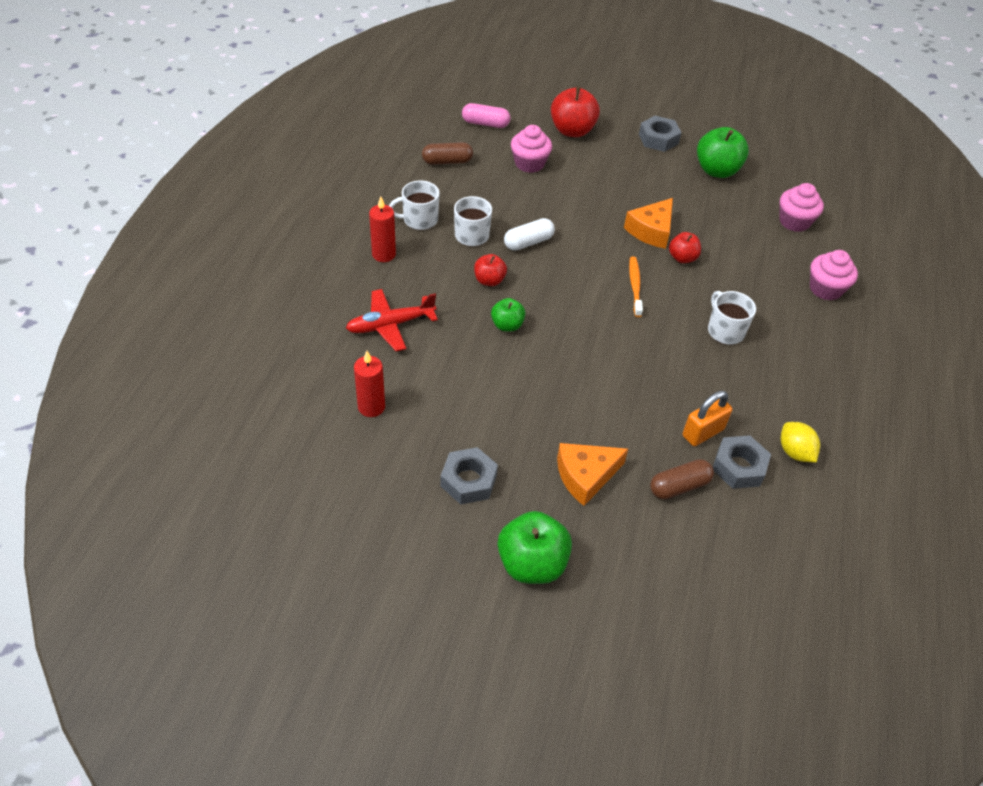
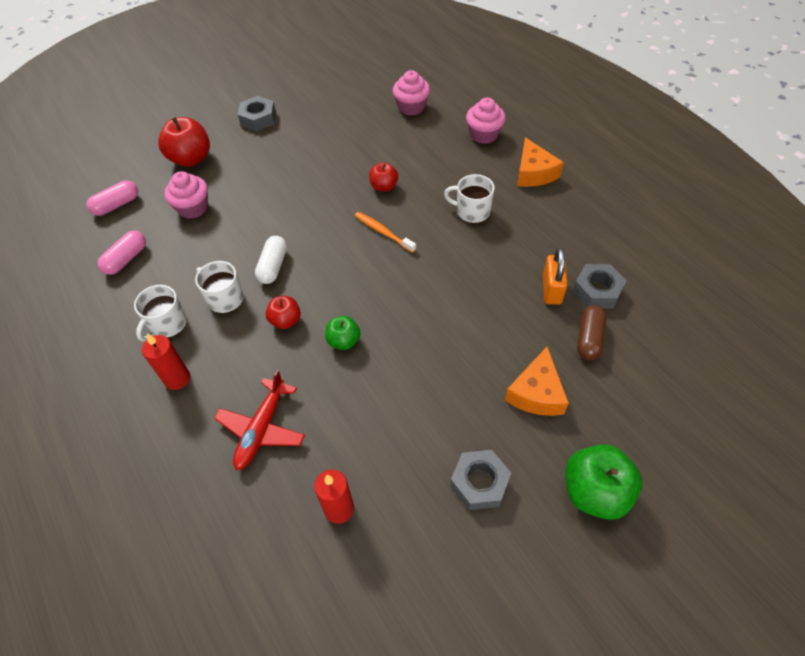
camera: 45 degrees left, 5 degrees up
brown capsule [422,142,473,165] -> pink capsule [98,231,146,275]
orange cheese [624,198,673,249] -> orange cheese moved to [517,137,564,187]
green apple [697,127,749,178] -> none
yellow lemon [781,422,820,462] -> none

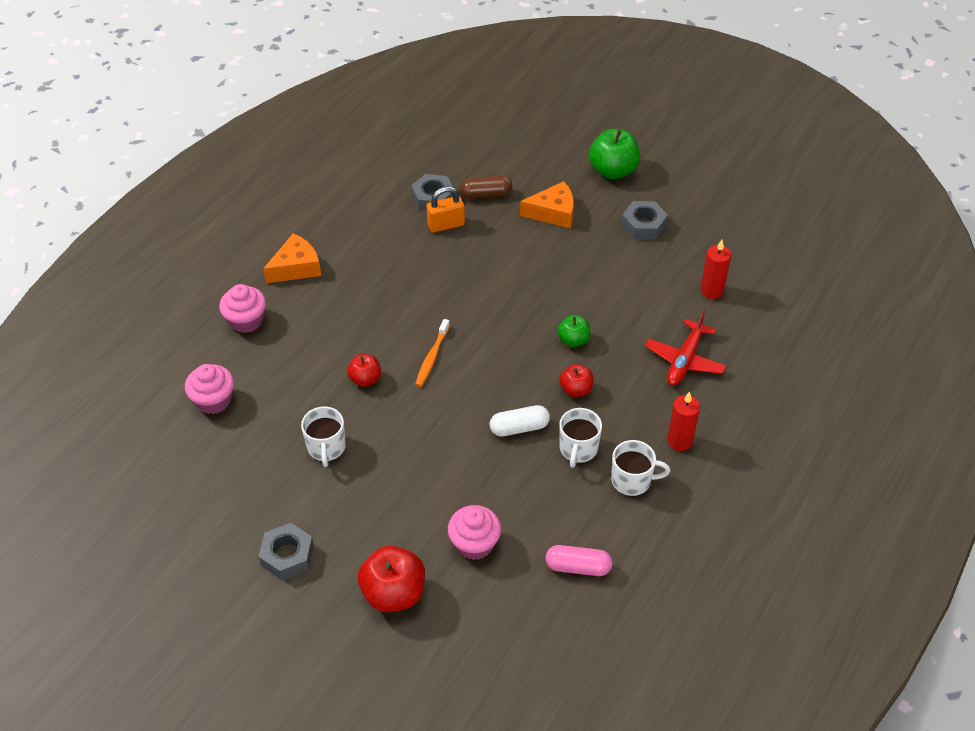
camera: 115 degrees left, 5 degrees down
pink capsule [87,180,138,216] -> none
red plane [214,370,305,470] -> red plane turned 120 degrees clockwise [645,310,727,386]
white mug [444,174,495,223] -> white mug moved to [301,406,346,467]

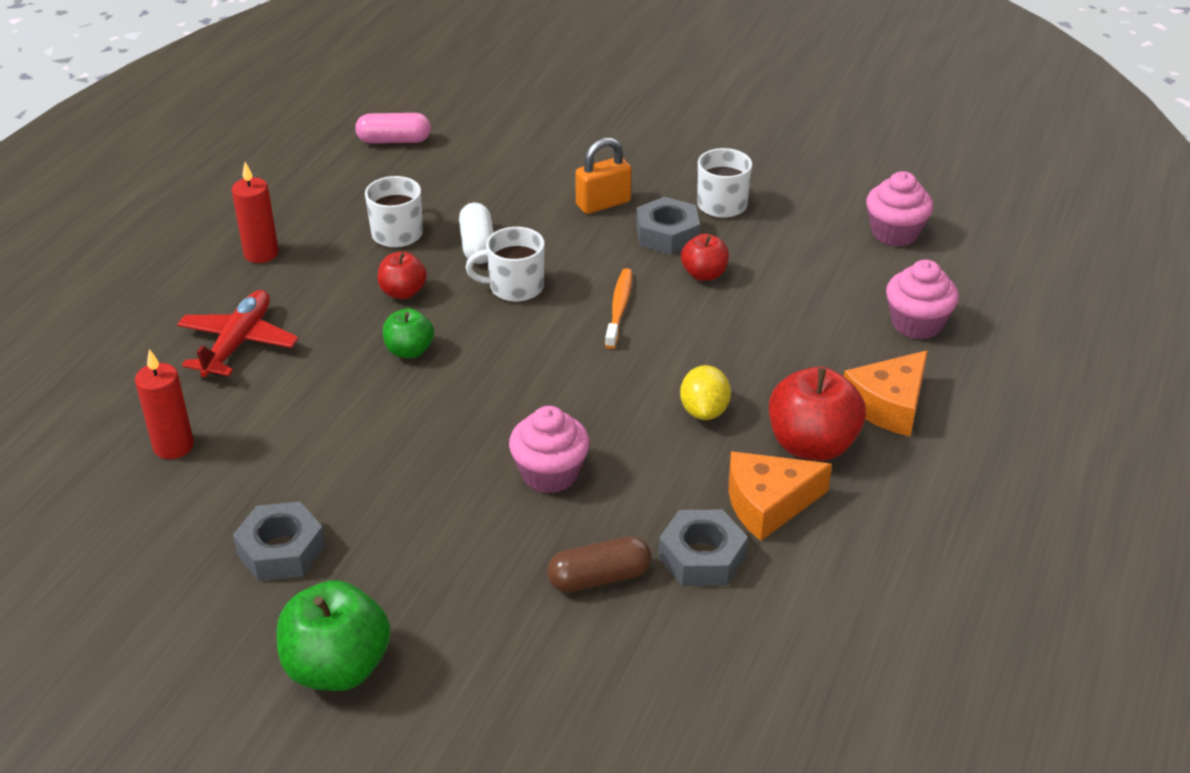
camera: 170 degrees right, 10 degrees down
grey nut [259,523,314,580] -> grey nut moved to [636,197,700,255]
red apple [358,546,425,612] -> red apple moved to [769,367,866,461]
orange padlock [426,186,465,232] -> orange padlock moved to [575,137,632,214]
pink cupcake [448,505,501,560] -> pink cupcake moved to [509,406,590,493]
white capsule [490,405,550,437] -> white capsule turned 75 degrees counterclockwise [459,203,494,264]
orange cheese [520,181,574,228] -> orange cheese moved to [728,451,832,541]
white mug [611,440,670,496] -> white mug moved to [465,227,545,302]
none -> yellow lemon [680,365,731,420]

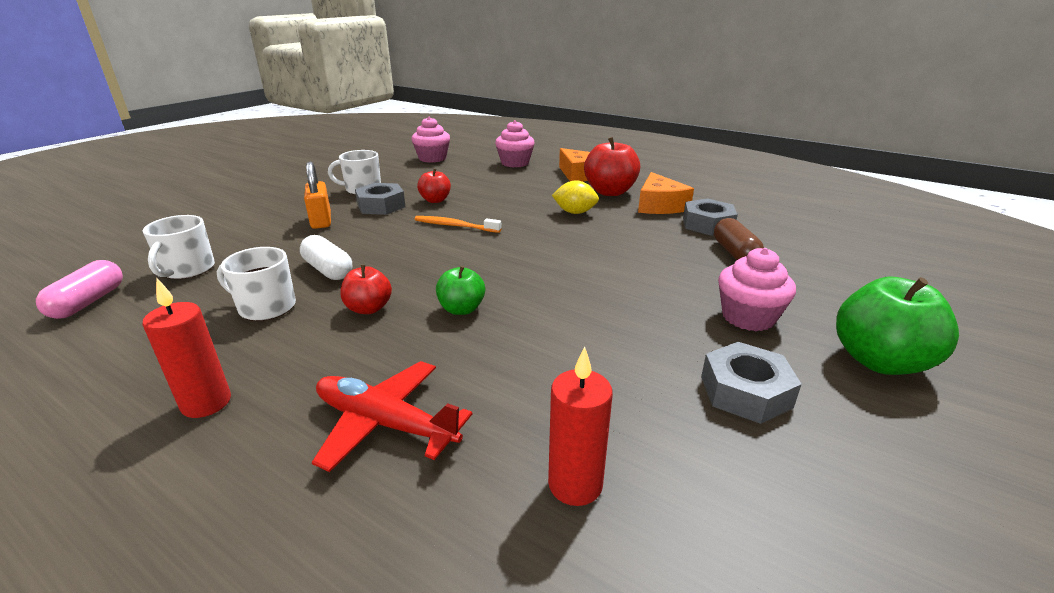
camera: 80 degrees left, 10 degrees down
white capsule [459,203,494,264] -> white capsule turned 45 degrees clockwise [300,235,352,280]
white mug [465,227,545,302] -> white mug moved to [143,215,215,279]
pink cupcake [509,406,590,493] -> pink cupcake moved to [718,248,796,331]

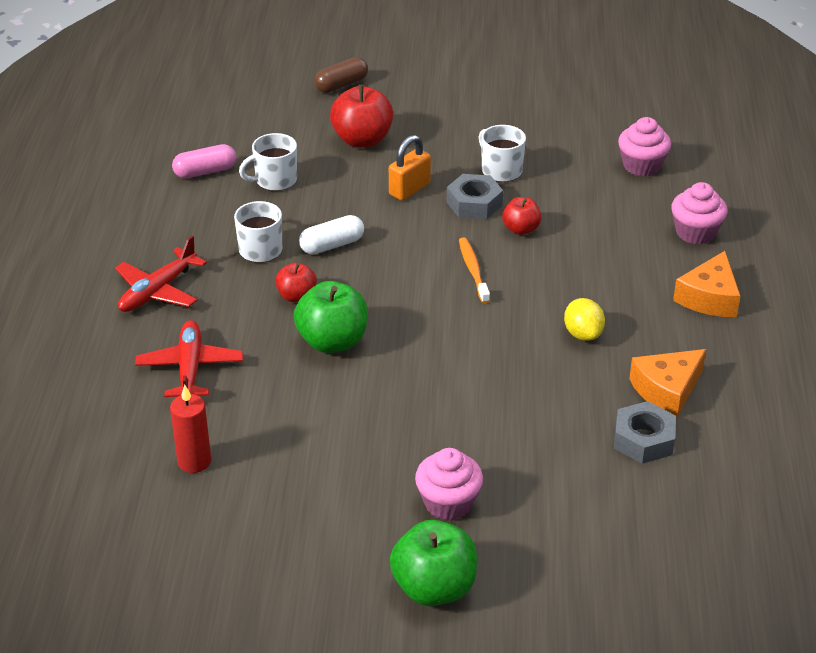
camera: 60 degrees right, 10 degrees up
red candle [143,278,231,418] -> red plane [115,236,207,312]
white capsule [300,235,352,280] -> white capsule turned 45 degrees clockwise [299,215,364,255]
green apple [436,266,485,315] -> green apple [294,281,368,353], size x1.74
red apple [584,137,640,196] -> red apple moved to [330,85,393,148]
grey nut [701,342,802,424] -> none
brown capsule [714,218,764,260] -> brown capsule moved to [314,57,368,93]

